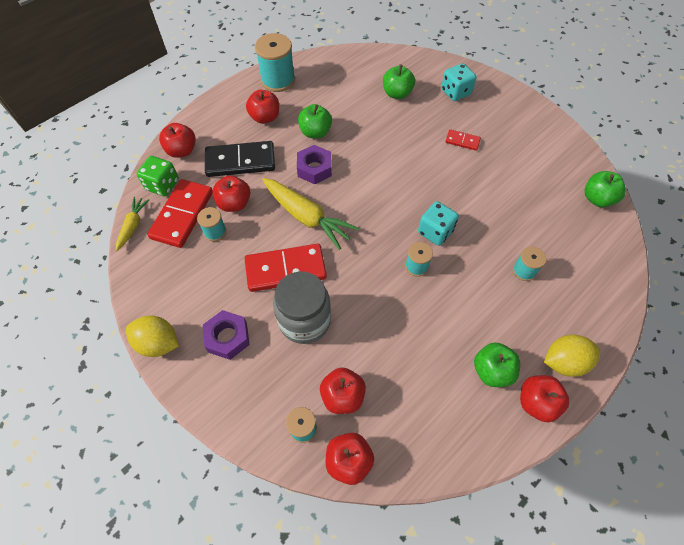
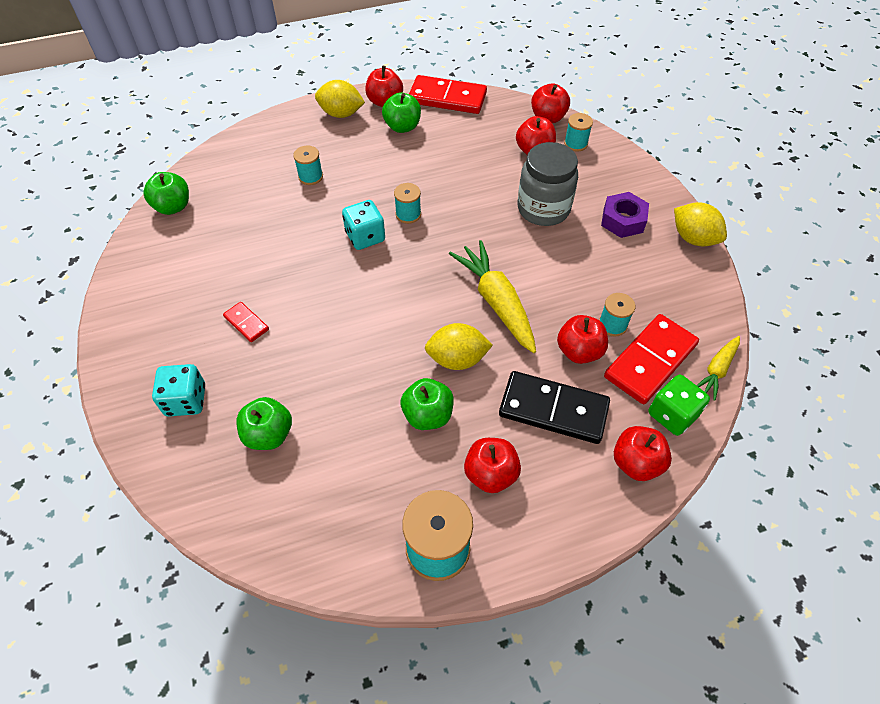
camera: 155 degrees left, 5 degrees down
red domino [245,243,327,292] -> red domino moved to [409,75,487,114]
purple nut [297,145,332,184] -> yellow lemon [425,323,493,370]

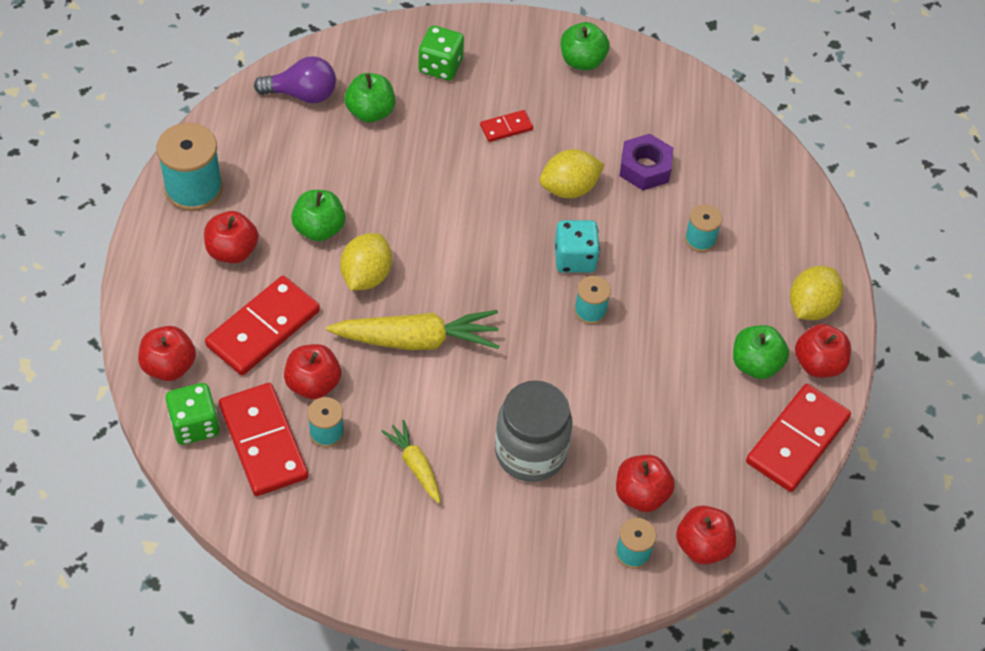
camera: 110 degrees right, 0 degrees up
green apple [143,172,189,215] -> green apple moved to [561,22,610,71]
turquoise dice [152,364,205,417] -> green dice [418,25,464,81]
black domino [499,371,610,444] -> red domino [205,276,320,375]
purple nut [601,192,649,238] -> purple nut moved to [619,134,673,190]
yellow lemon [674,202,727,247] -> yellow lemon moved to [540,149,605,198]
yellow carrot [696,336,740,401] -> yellow carrot moved to [381,420,440,503]
none -> purple light bulb [254,56,336,103]

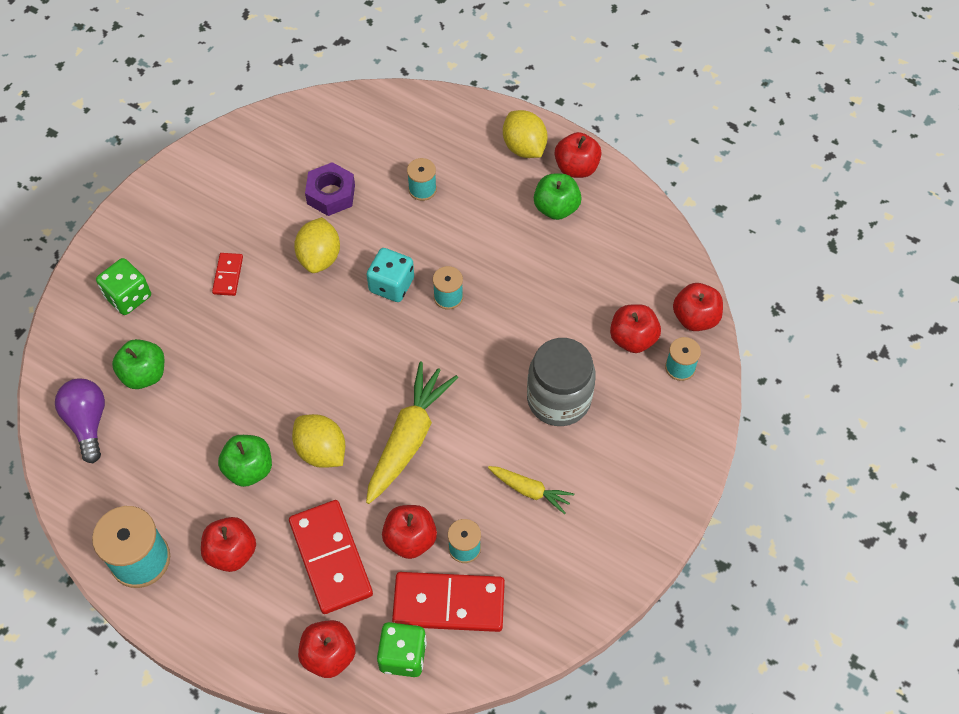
camera: 60 degrees left, 5 degrees up
purple light bulb [254,56,336,103] -> purple light bulb turned 45 degrees counterclockwise [55,378,105,463]
yellow carrot [381,420,440,503] -> yellow carrot turned 150 degrees counterclockwise [488,466,574,514]
green apple [561,22,610,71] -> none
red domino [746,384,851,492] -> none

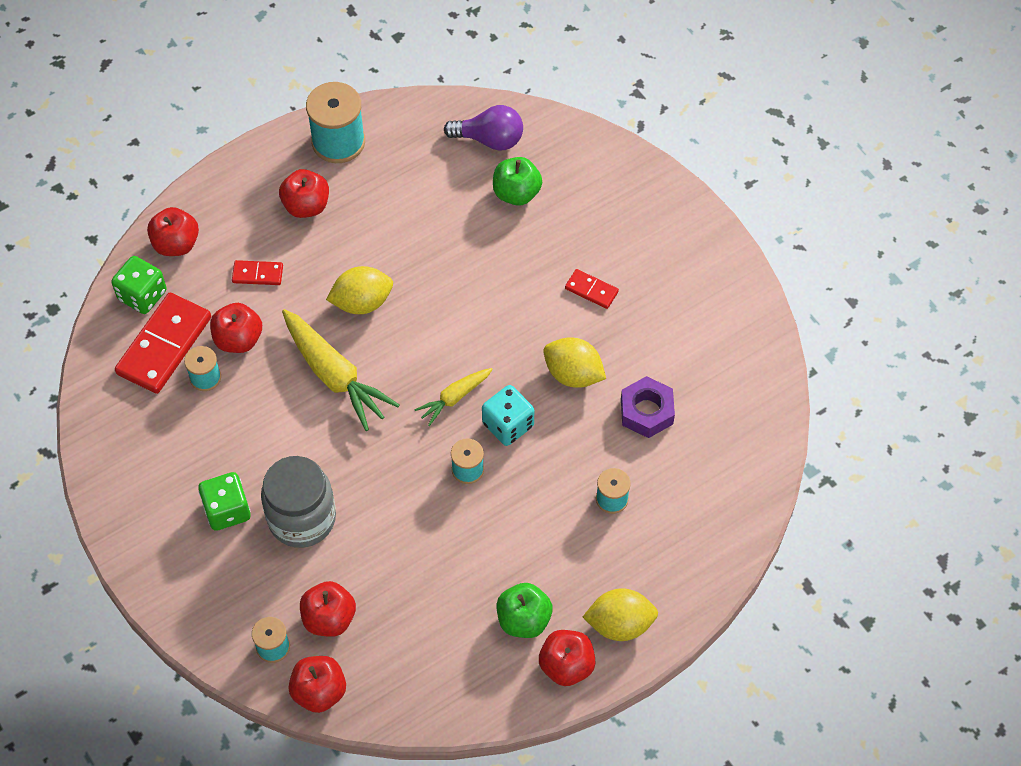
camera: 115 degrees right, 0 degrees up
green dice [96,258,151,315] -> green dice moved to [198,472,251,531]
green apple [218,435,272,487] -> none
red domino [289,500,373,614] -> red domino [232,260,283,285], size x0.49
yellow carrot [488,466,574,514] -> yellow carrot moved to [414,368,493,426]

